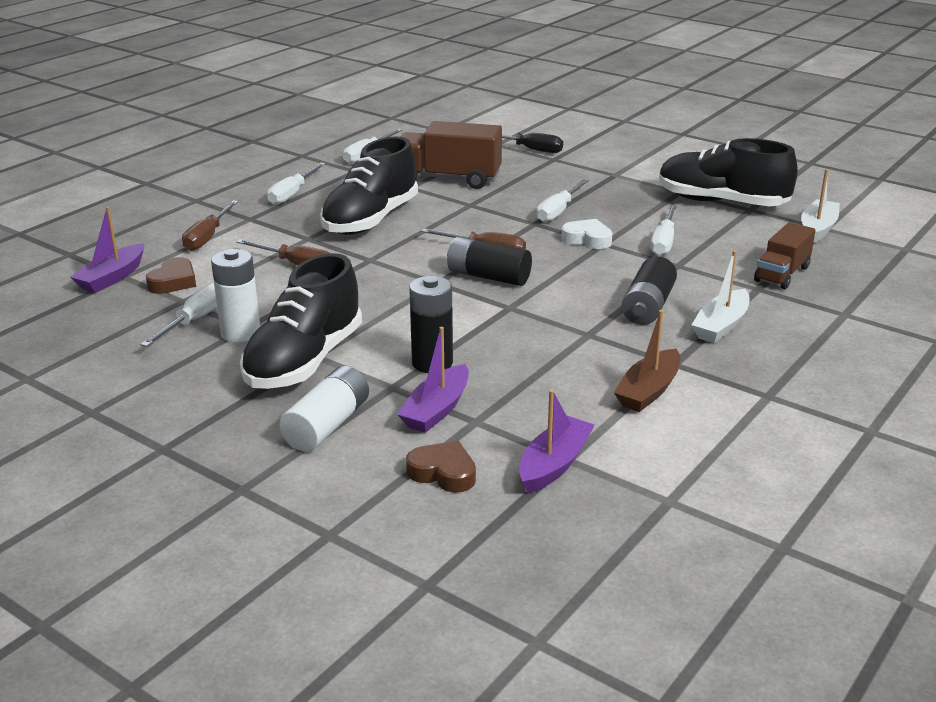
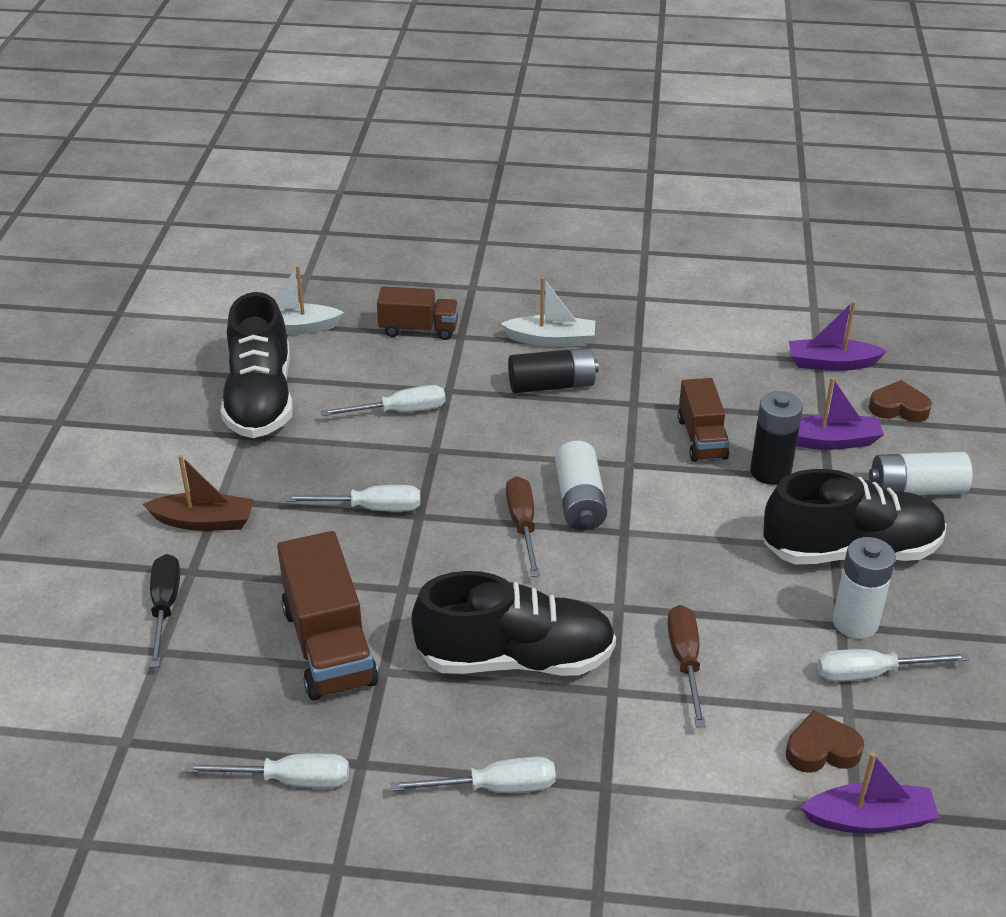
camera: 120 degrees left, 10 degrees up
brown screwdriver [182,200,238,251] -> none
brown heart [406,441,476,493] -> brown heart turned 105 degrees clockwise [869,380,932,422]
black battery [447,236,532,286] -> white battery [555,441,607,530]
white heart [561,219,613,249] -> none
brown boat [614,310,680,412] -> brown boat moved to [143,455,254,531]
none -> brown truck [678,378,729,462]

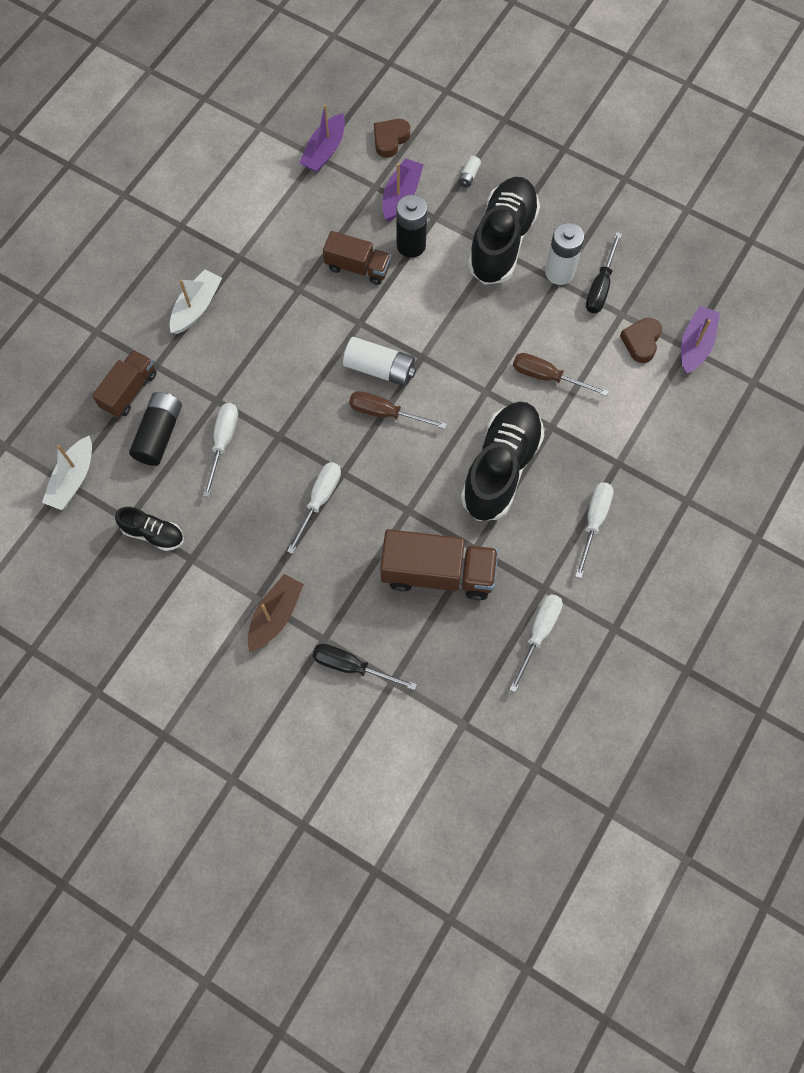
camera: 65 degrees left, 30 degrees up
black shoe [221,292,293,438] -> black shoe [115,507,184,551], size x0.50
black battery [508,348,599,393] -> black battery moved to [129,392,182,466]
white screwdriver [817,649,970,682] -> black screwdriver [586,232,622,313]
white battery [869,452,973,495] -> white battery [458,156,481,188], size x0.48

